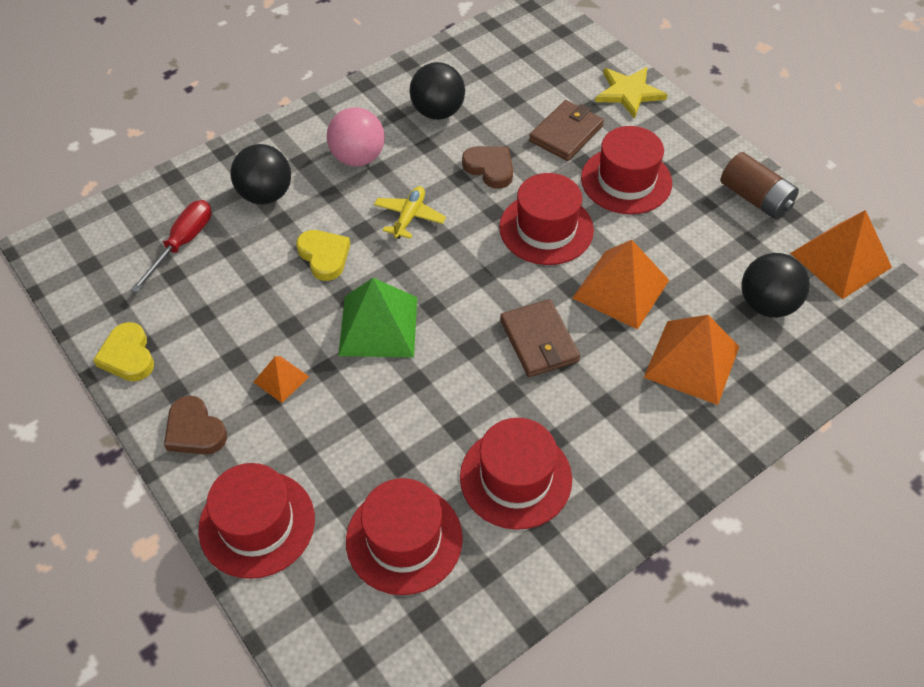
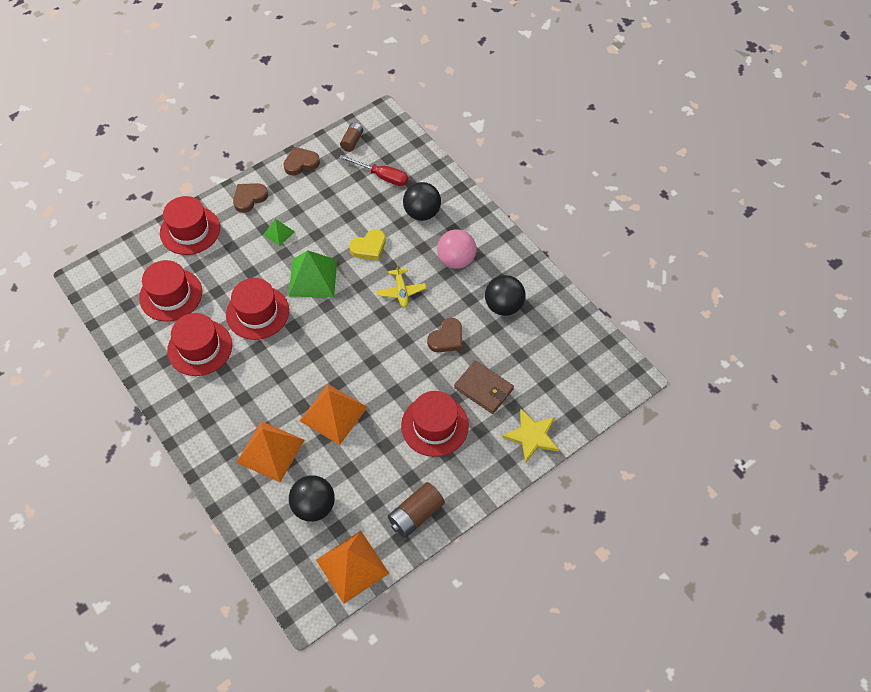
camera: 90 degrees right, 5 degrees up
yellow heart [93,322,154,381] -> brown heart [283,147,320,176]
orange pyramid [253,356,309,403] -> green pyramid [263,219,295,246]
yellow plane [374,186,446,239] -> yellow plane turned 60 degrees clockwise [377,262,426,307]
red hat [499,173,594,265] -> red hat moved to [226,278,289,340]
brown wallet [500,299,580,377] -> none
none -> brown battery [340,123,363,152]

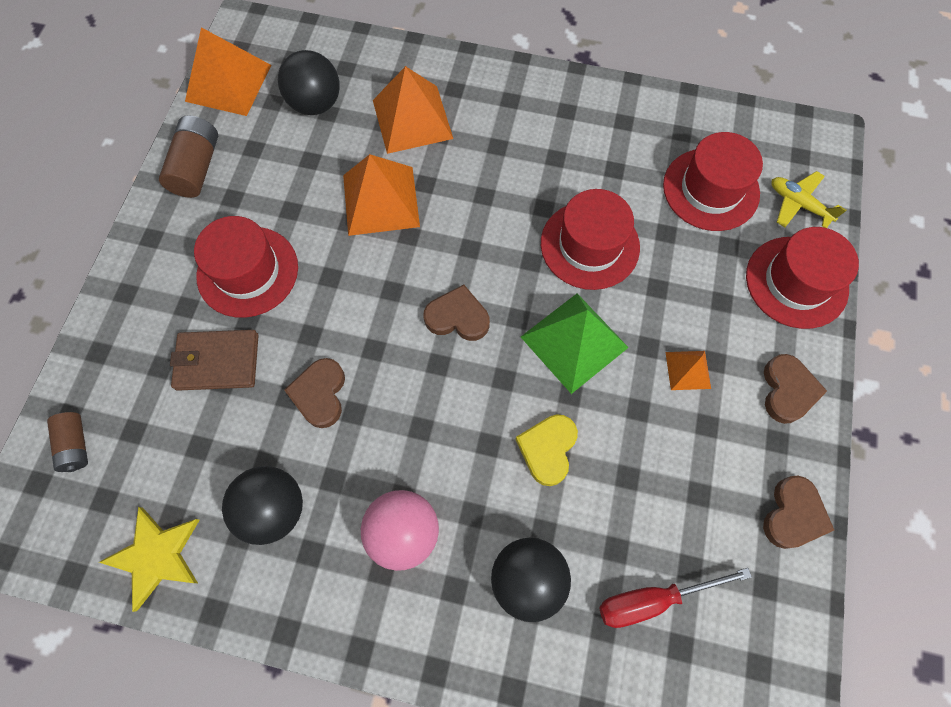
camera: 140 degrees right, 10 degrees up
red hat [167,313,232,376] -> none
green pyramid [263,219,295,246] -> orange pyramid [665,351,711,390]
brown battery [340,123,363,152] -> brown battery moved to [47,412,88,472]
yellow plane [377,262,426,307] -> yellow plane moved to [771,171,846,228]
yellow star [502,409,559,463] -> yellow star moved to [99,507,200,612]
none -> brown heart [423,285,490,341]

